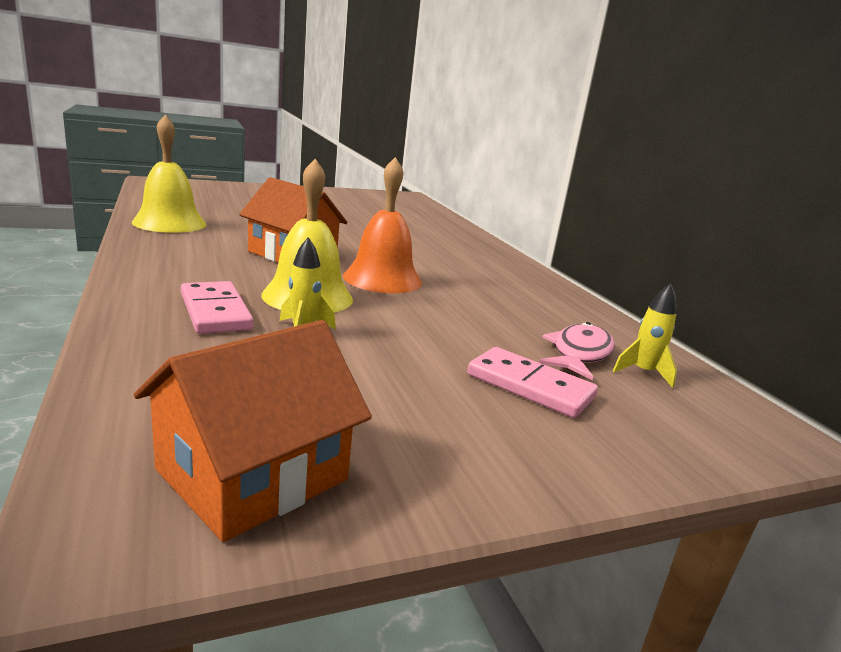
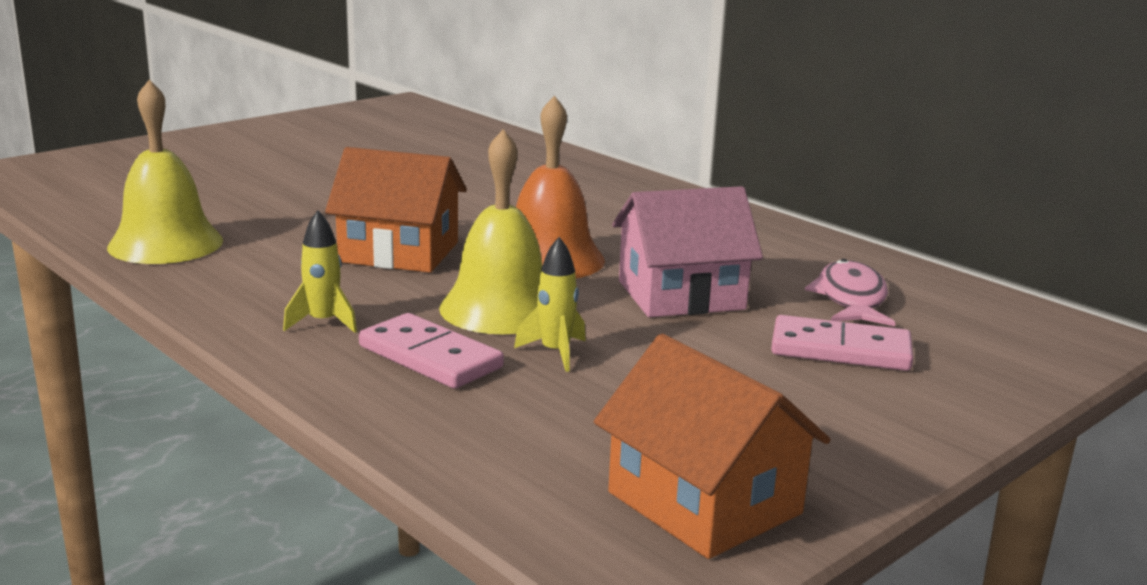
camera: 20 degrees left, 0 degrees up
orange house [134,320,372,542] -> orange house turned 60 degrees counterclockwise [594,334,831,559]
yellow rocket [613,283,677,388] -> yellow rocket moved to [283,210,357,333]
none -> pink house [612,186,763,317]

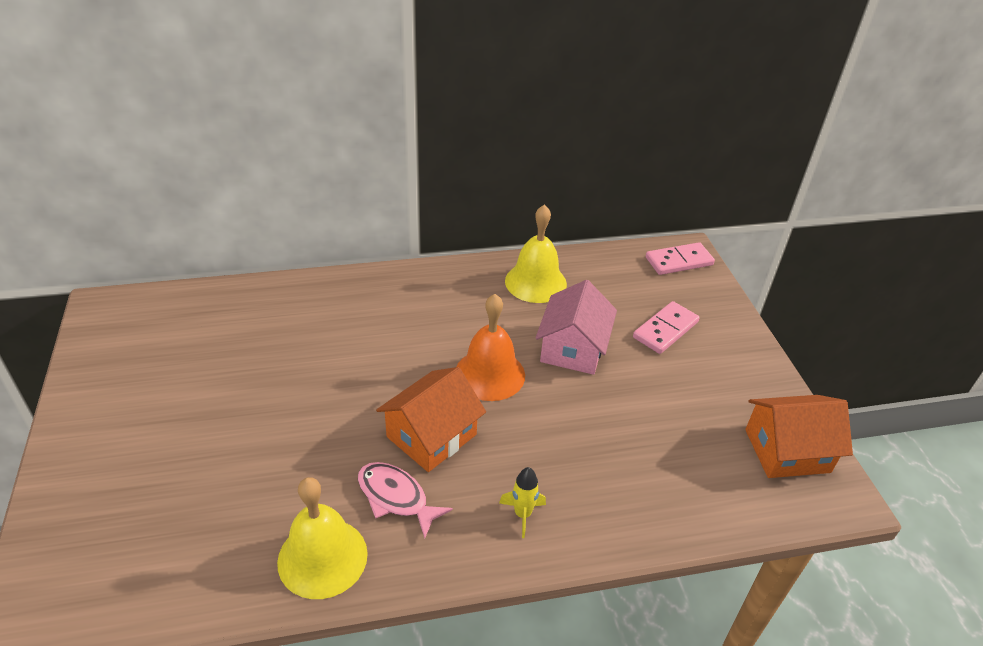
camera: 60 degrees left, 20 degrees up
pink domino [359,313,504,389] -> pink domino moved to [646,242,715,275]
yellow bell [439,129,542,334] -> yellow bell moved to [505,205,567,303]
yellow rocket [514,237,586,372] -> none
pink fish [805,259,895,326] -> pink fish moved to [358,462,453,539]

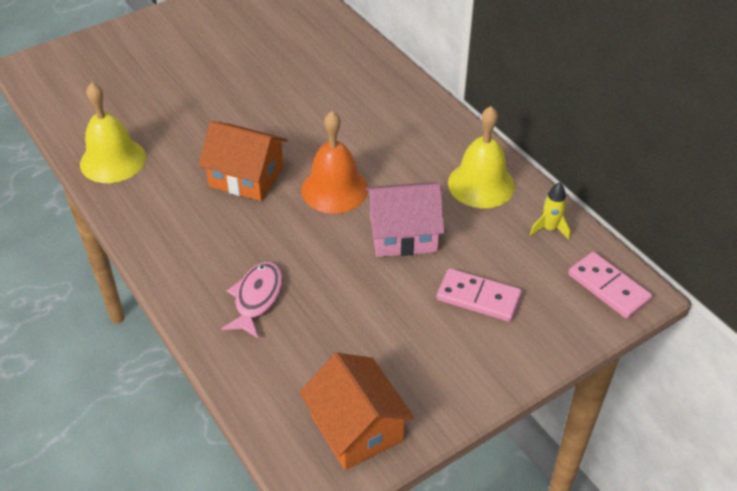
camera: 70 degrees right, 5 degrees up
pink fish [358,462,453,539] -> pink fish moved to [221,262,283,338]
yellow rocket [499,467,546,538] -> yellow rocket moved to [530,182,570,240]

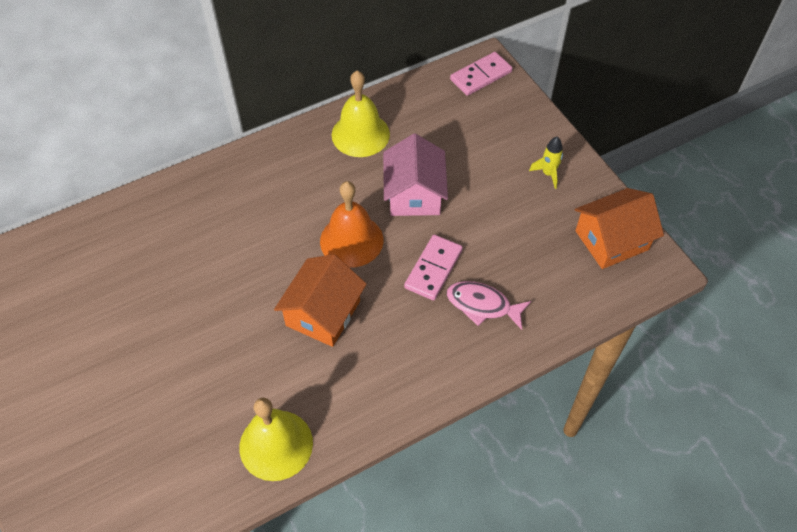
camera: 85 degrees left, 10 degrees up
pink domino [436,268,522,322] -> pink domino moved to [404,235,463,300]
yellow rocket [530,182,570,240] -> yellow rocket moved to [529,137,563,189]

